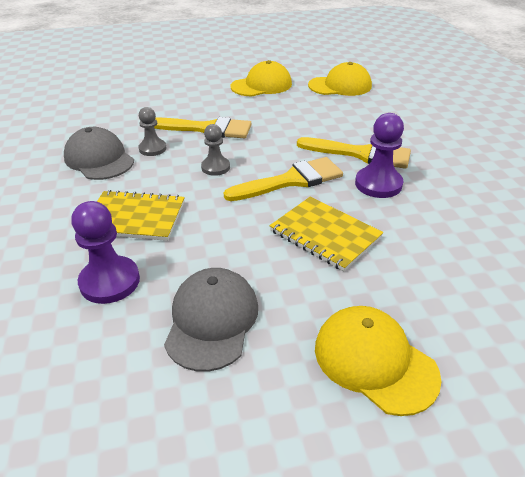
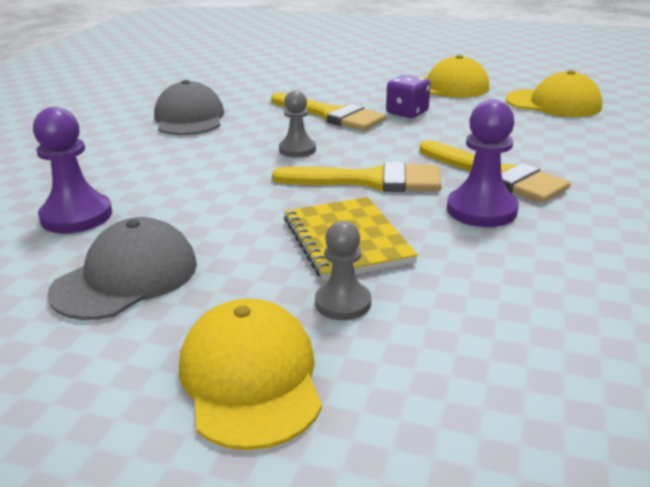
camera: 30 degrees right, 10 degrees down
yellow notebook [97,190,185,241] -> none
grey pawn [139,107,167,156] -> grey pawn moved to [315,221,371,320]
none -> purple dice [386,75,431,118]

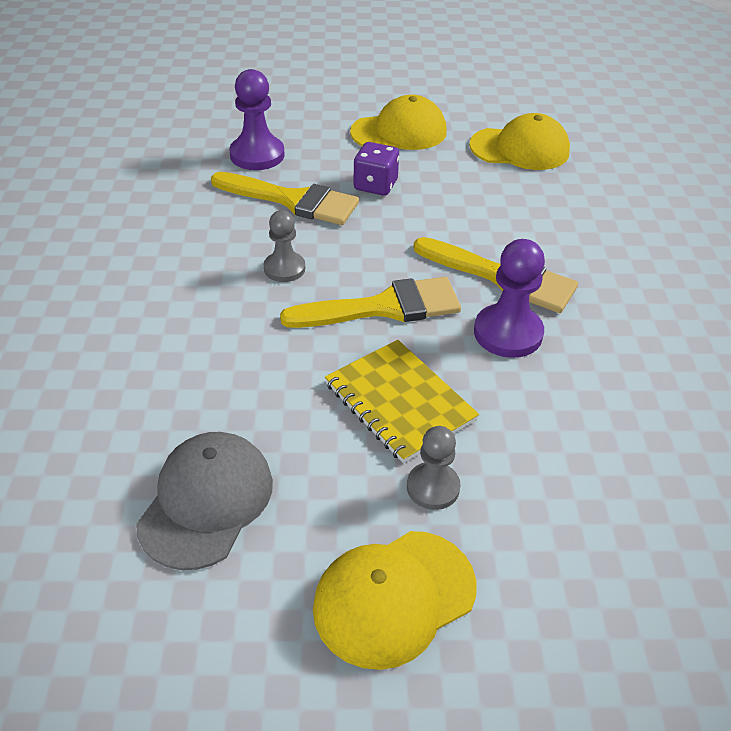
camera: 20 degrees left, 15 degrees up
purple pawn [33,107,112,234] -> purple pawn moved to [229,69,285,170]
grey cap [154,80,224,135] -> none
yellow cap [179,299,322,450] -> yellow cap turned 90 degrees counterclockwise [313,531,477,670]

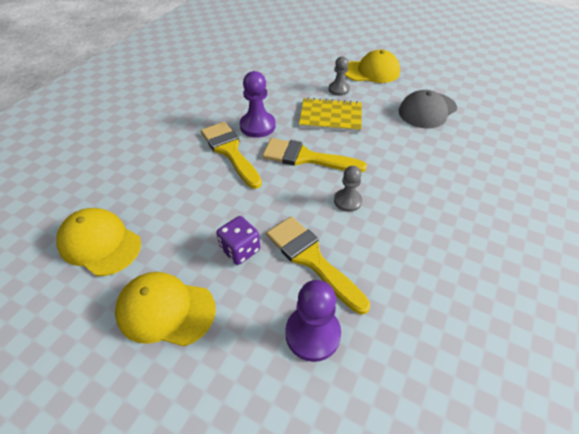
camera: 150 degrees left, 5 degrees up
yellow notebook [325,340,479,463] -> yellow notebook turned 75 degrees counterclockwise [299,97,362,132]

